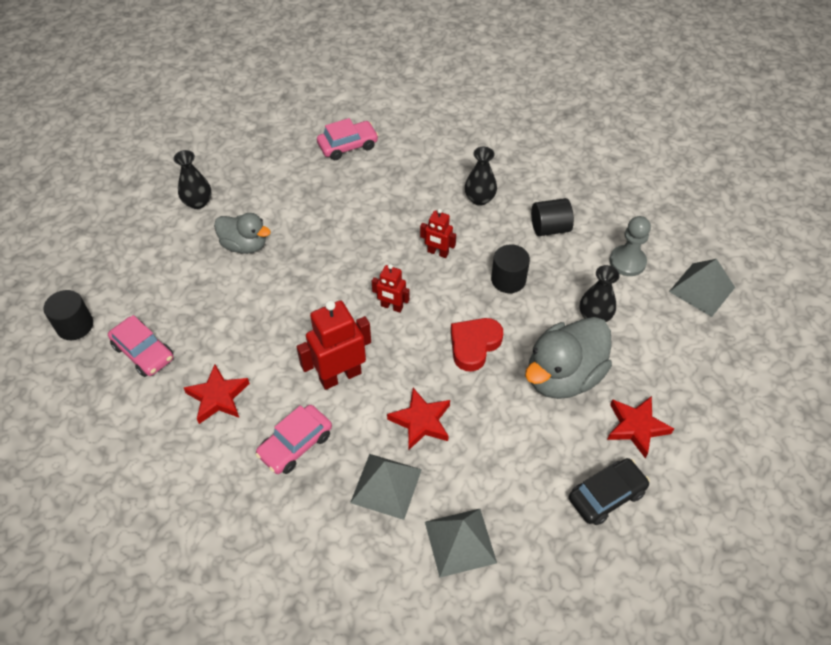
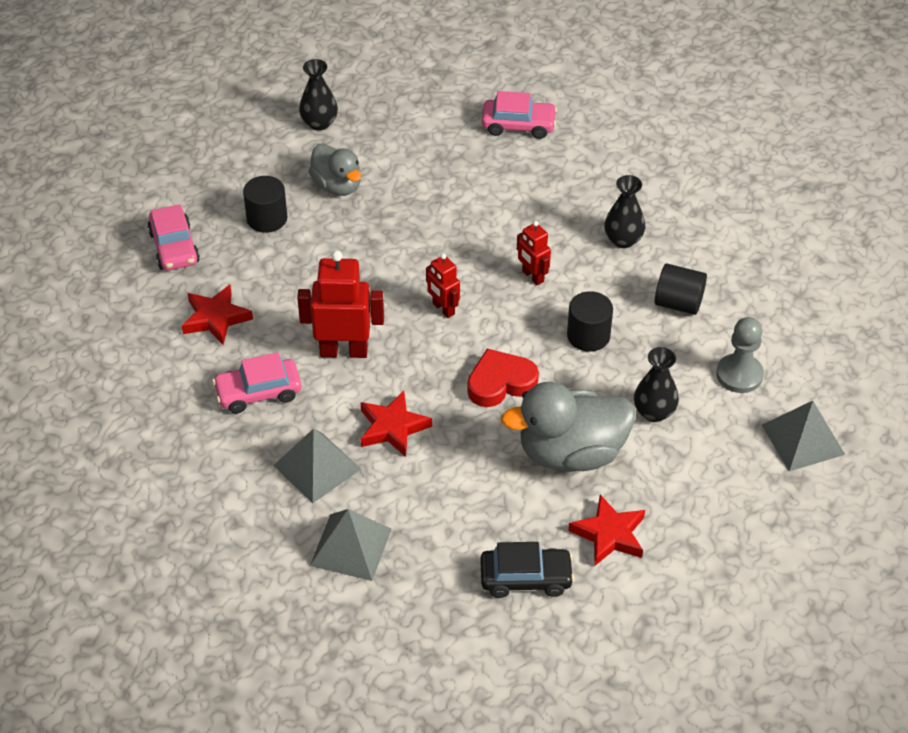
camera: 30 degrees right, 5 degrees down
black cylinder [43,290,93,340] -> black cylinder moved to [243,176,287,233]

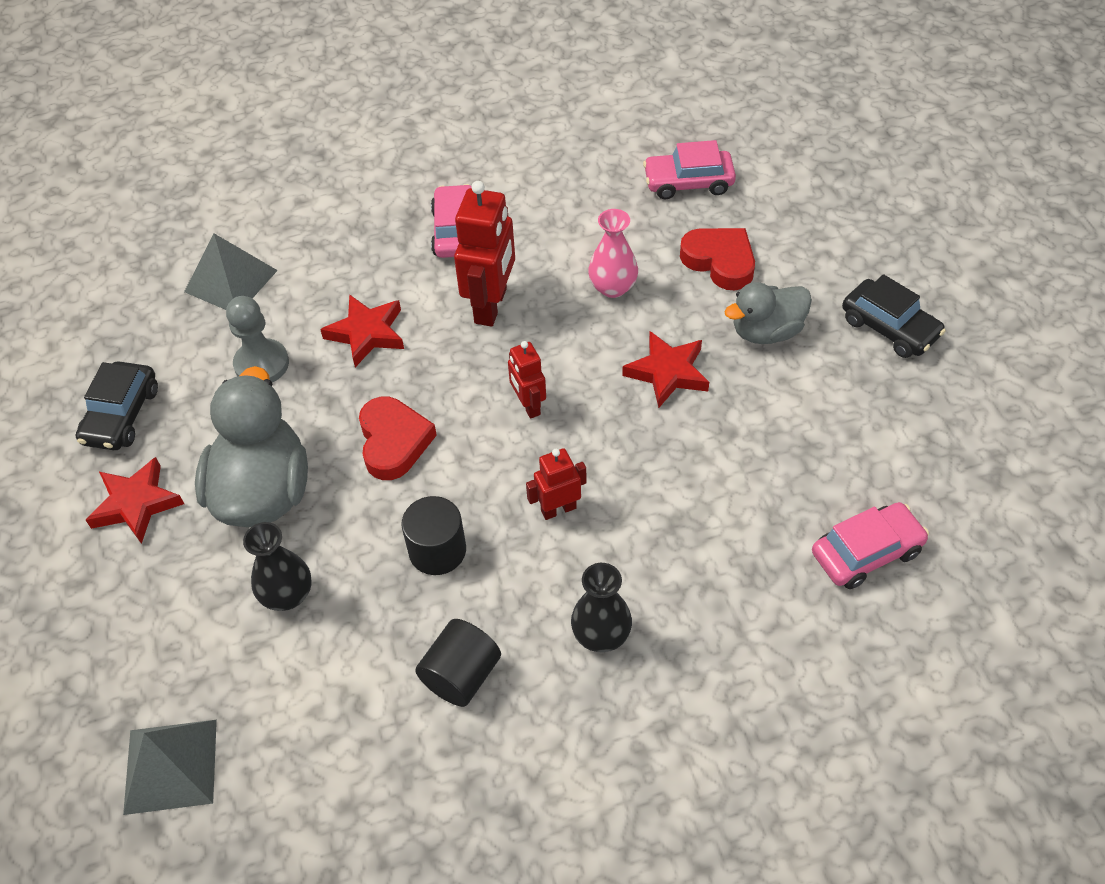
camera: 105 degrees right, 5 degrees up
red star [182,285,253,345] -> red star moved to [622,331,709,408]
black cylinder [243,176,287,233] -> red heart [680,228,755,290]
grey pyramid [273,428,361,503] -> none
black vase [299,59,338,131] -> black car [842,274,946,358]
red robot [426,253,460,318] -> red robot turned 90 degrees counterclockwise [508,341,546,419]
pink car [482,91,557,139] -> pink car turned 135 degrees counterclockwise [812,502,929,589]
grey pawn [716,317,764,393] -> grey pawn moved to [226,296,289,383]
none -> pink vase [588,209,638,298]

